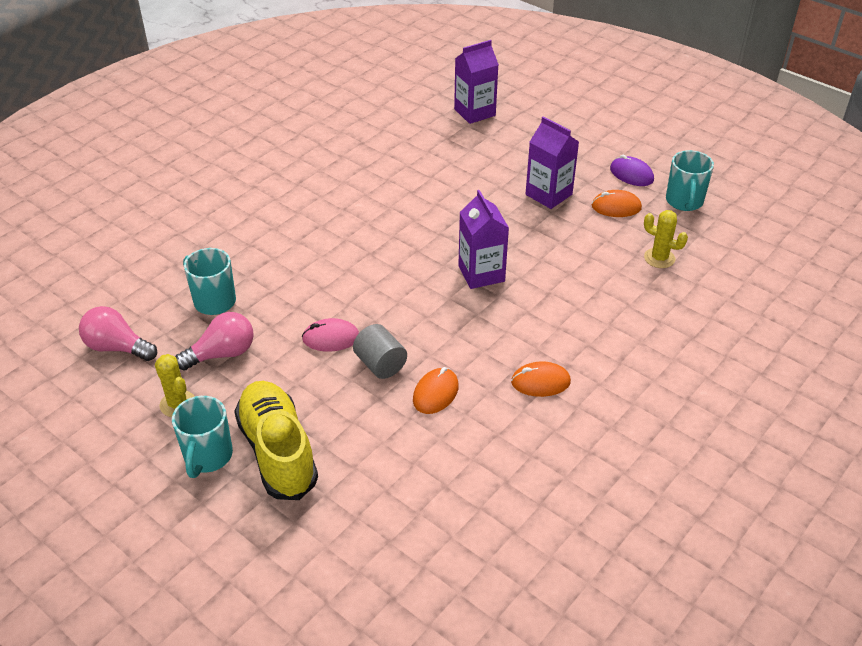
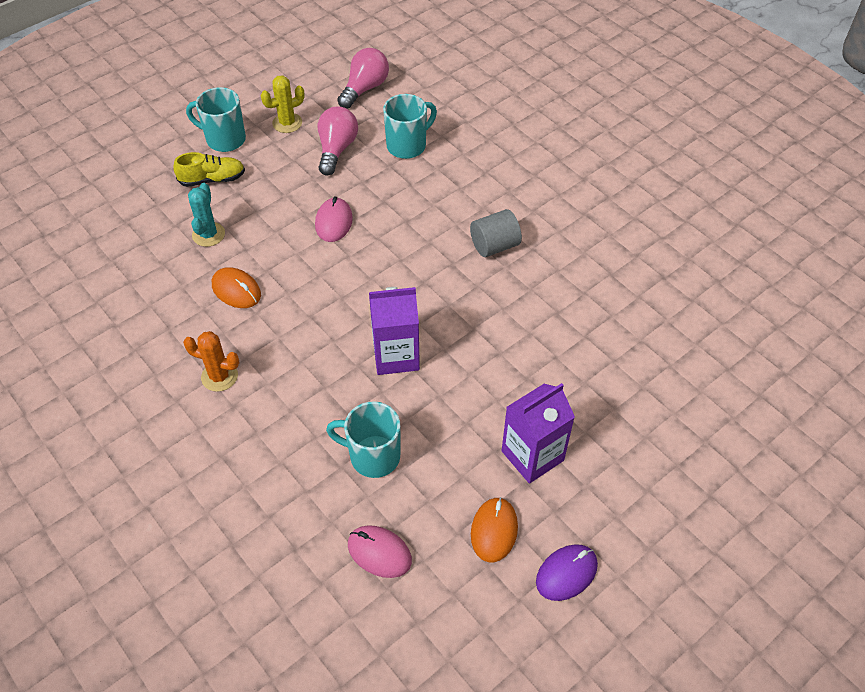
camera: 100 degrees right, 10 degrees up
pink light bulb [175,312,254,371] -> pink light bulb turned 150 degrees counterclockwise [318,106,358,176]
yellow shoe [234,381,318,500] -> yellow shoe [173,152,245,187], size x0.54
grey cylinder [353,324,407,379] -> grey cylinder moved to [470,209,522,257]
purple carton [454,40,499,124] -> none
orange mouse [511,361,571,397] -> orange cactus [183,331,239,392]
yellow cactus [644,210,688,268] -> pink mouse [348,525,412,578]
turquoise mug [666,150,714,211] -> turquoise mug moved to [326,401,400,478]
none -> turquoise cactus [188,183,225,247]

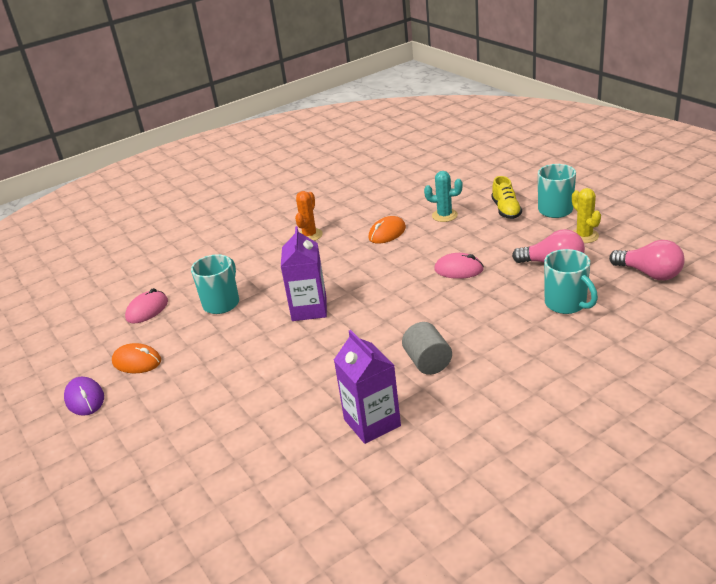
camera: 100 degrees right, 20 degrees down
purple carton [502,383,575,484] -> purple carton moved to [334,330,401,444]

